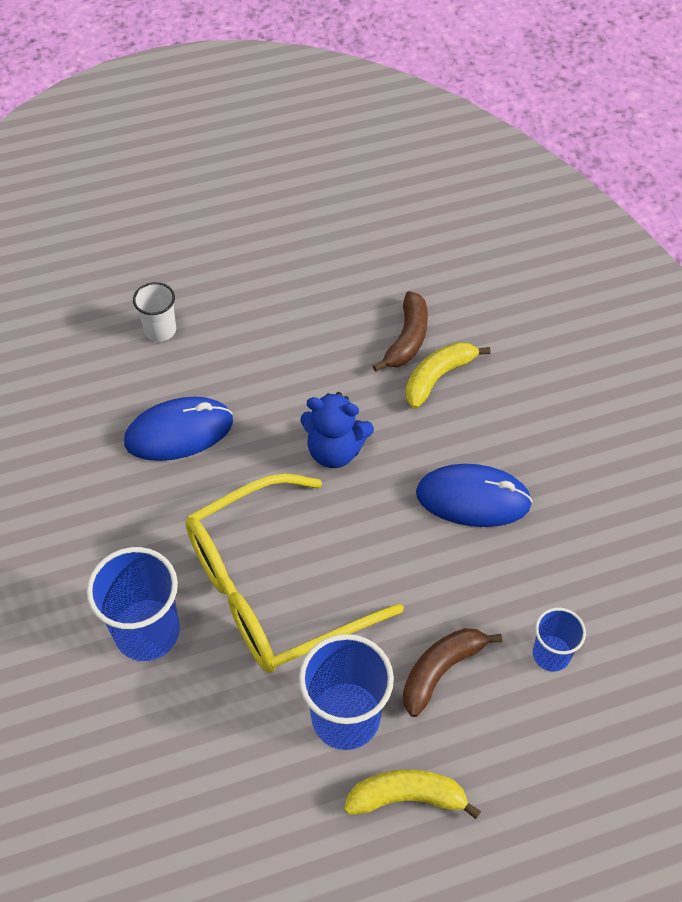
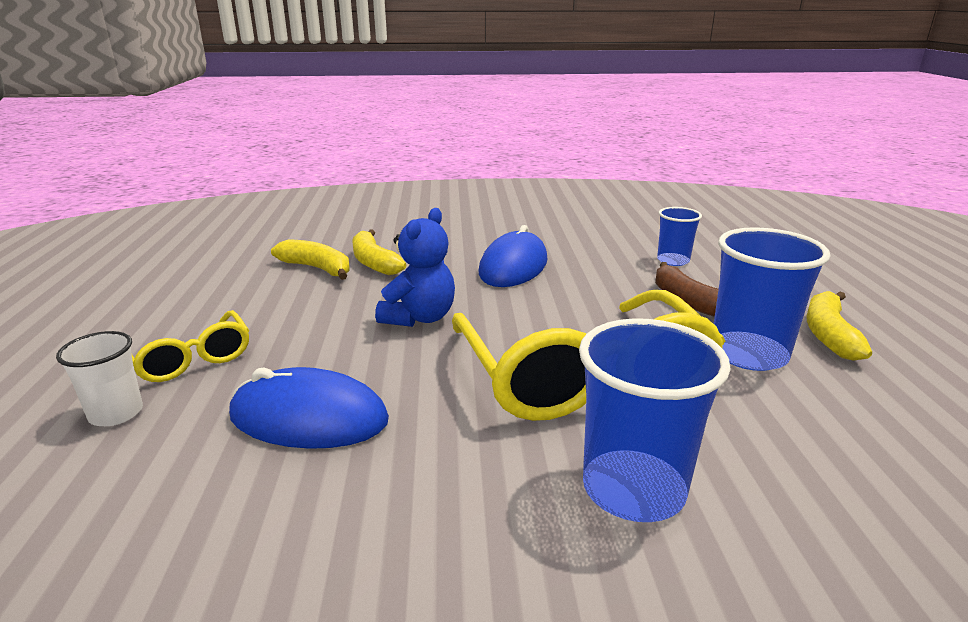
camera: 75 degrees left, 30 degrees down
blue mouse [124,397,233,461] -> blue mouse turned 75 degrees counterclockwise [229,367,389,449]
brown banana [373,291,428,371] -> yellow banana [271,239,350,280]
none -> yellow glasses [132,310,249,382]

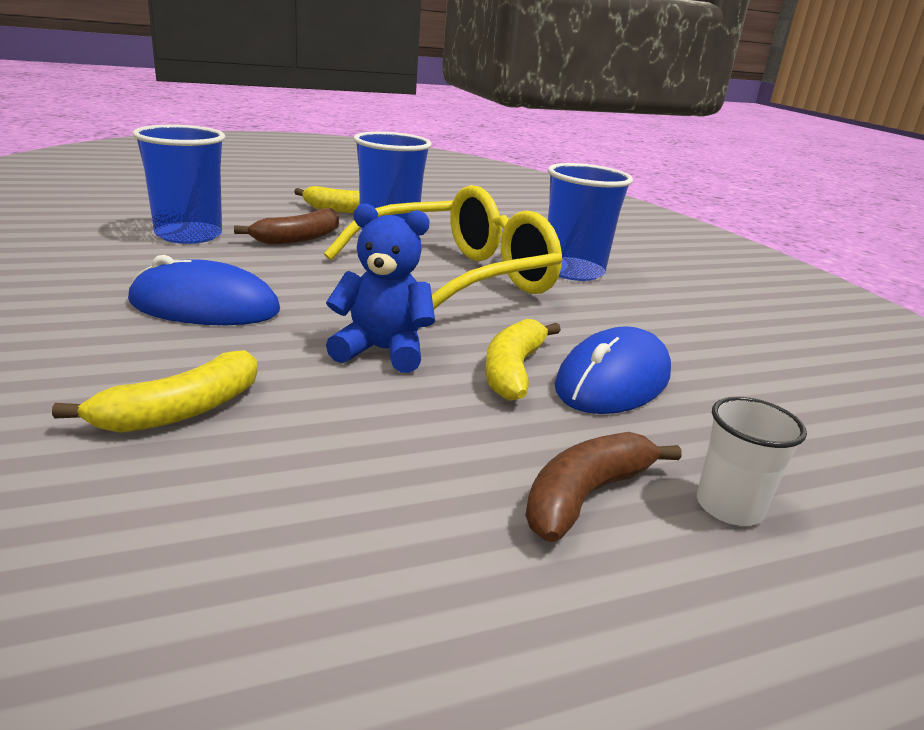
camera: 110 degrees left, 0 degrees up
yellow glasses [132,310,249,382] -> brown banana [525,432,681,542]
blue mouse [229,367,389,449] -> blue mouse turned 45 degrees clockwise [554,327,671,414]
yellow banana [271,239,350,280] -> yellow banana moved to [485,319,561,401]
blue cup [657,207,702,266] -> blue cup [132,125,225,244], size x1.75

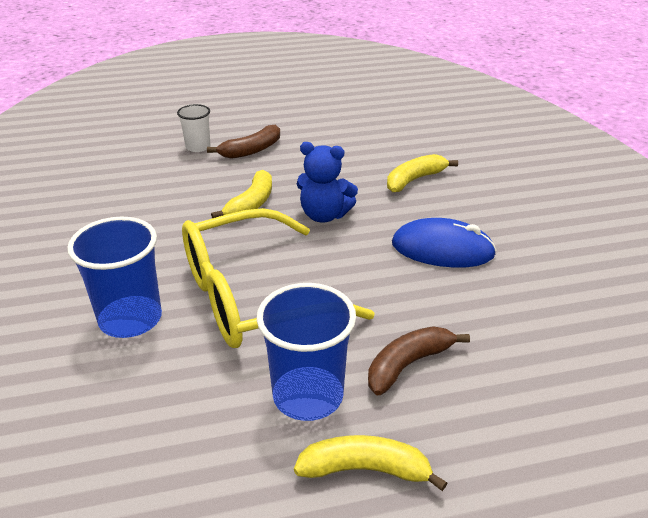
camera: 170 degrees left, 10 degrees up
blue cup [132,125,225,244] -> none
blue mouse [554,327,671,414] -> none

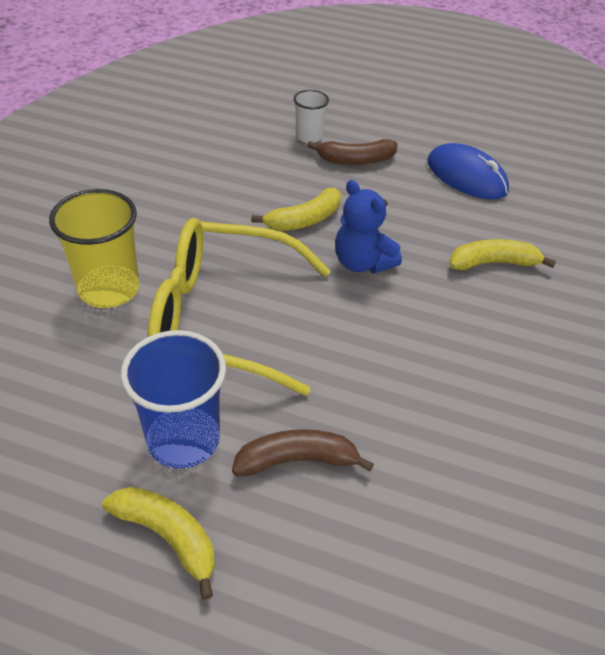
camera: 30 degrees right, 10 degrees up
blue cup [67,217,162,338] -> yellow cup [49,189,140,308]
blue mouse [392,218,496,268] -> blue mouse moved to [427,143,509,200]

